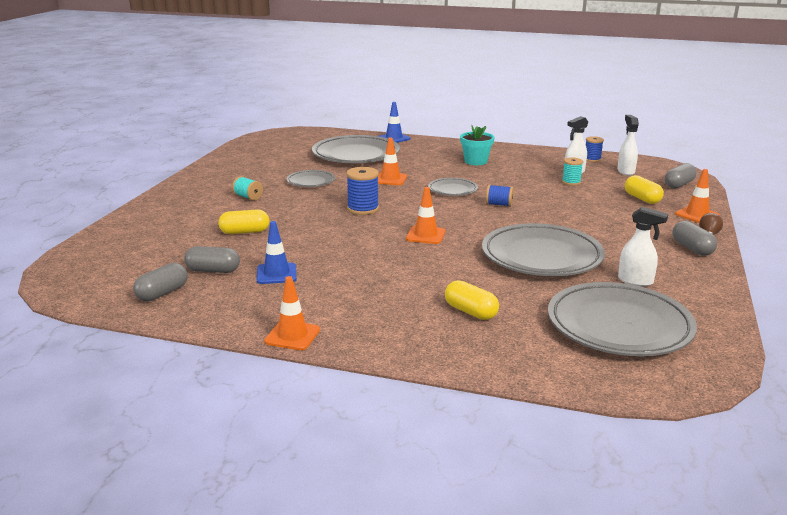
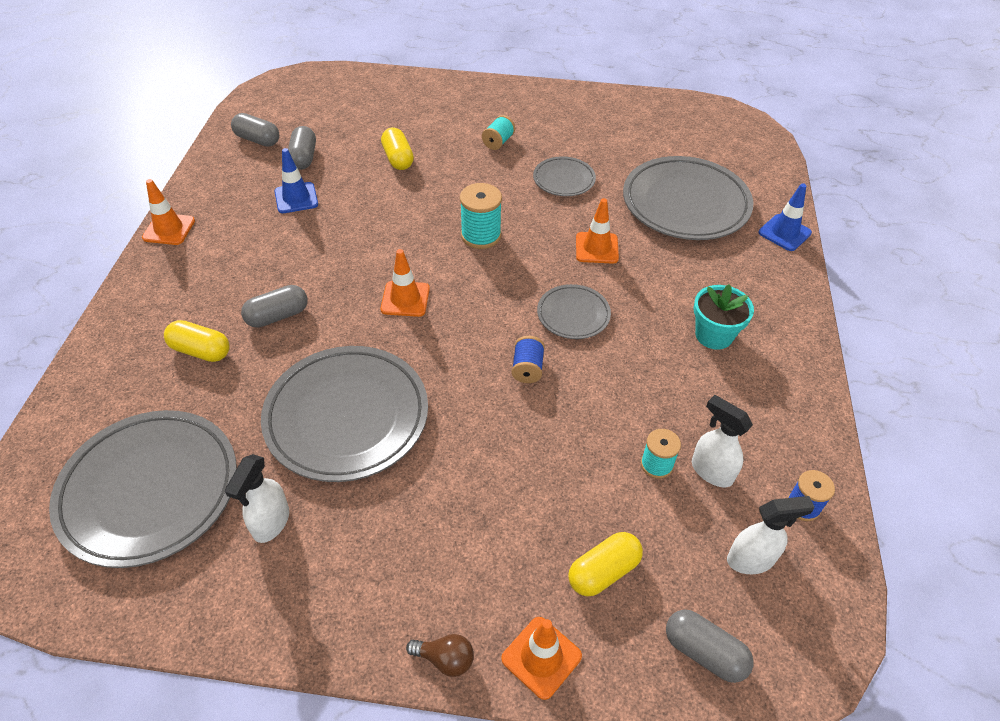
camera: 80 degrees right, 25 degrees up
blue spool [346,167,379,215] -> turquoise spool [460,183,502,249]
yellow capsule [445,280,499,320] -> yellow capsule turned 75 degrees clockwise [164,320,230,362]
grey capsule [672,221,717,256] -> grey capsule moved to [241,285,308,328]

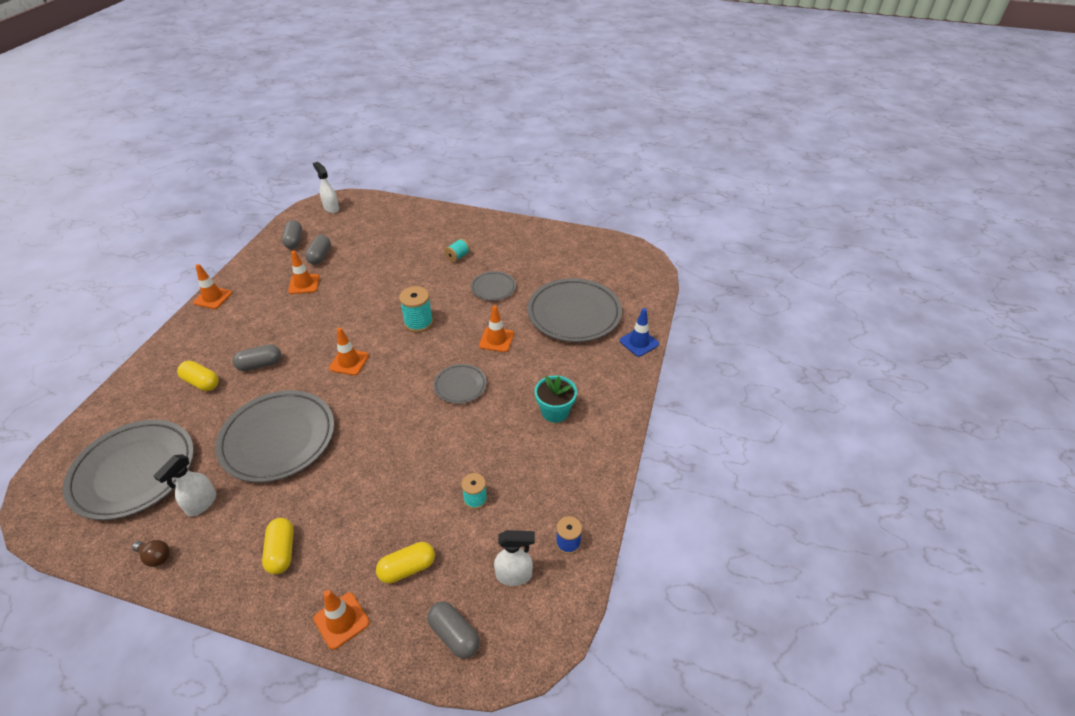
camera: 10 degrees right, 5 degrees down
grey capsule [231,113,279,147] -> grey capsule turned 45 degrees clockwise [282,220,302,249]
blue traffic cone [275,148,318,213] -> orange traffic cone [288,251,319,294]
yellow capsule [381,127,414,170] -> yellow capsule moved to [262,518,294,574]
brown light bulb [406,634,474,677] -> brown light bulb moved to [132,540,170,567]
blue spool [512,336,545,383] -> none
white spray bottle [692,395,753,487] -> white spray bottle moved to [313,162,339,213]

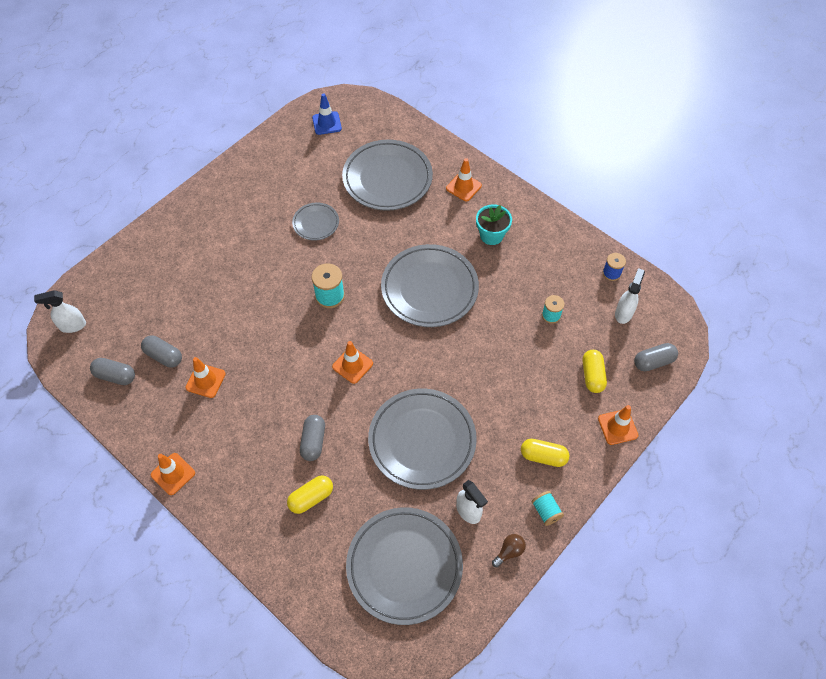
camera: 65 degrees left, 15 degrees up
grey plate [434,364,487,404] -> grey plate [381,244,479,327], size x1.99
turquoise spool [444,238,470,262] -> turquoise spool moved to [532,491,564,526]
orange traffic cone [479,305,514,352] -> orange traffic cone moved to [446,158,482,201]
blue traffic cone [620,308,659,357] -> blue traffic cone moved to [312,93,342,135]

